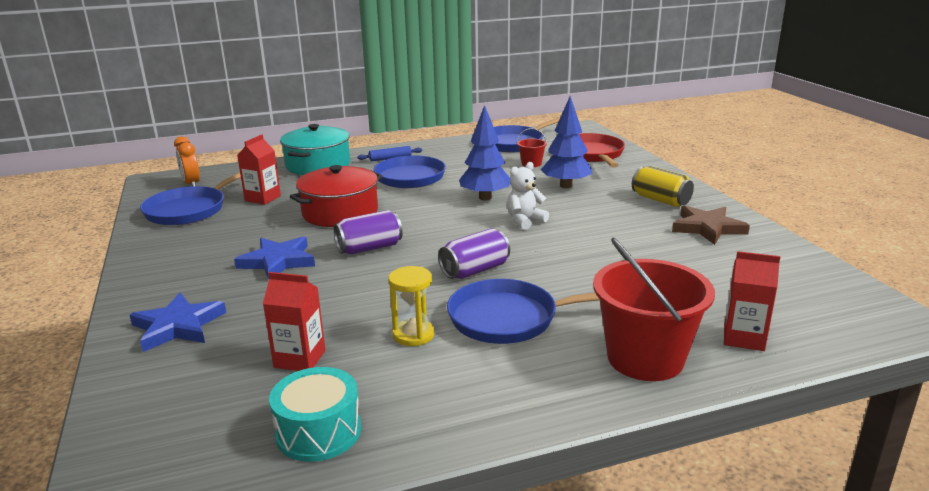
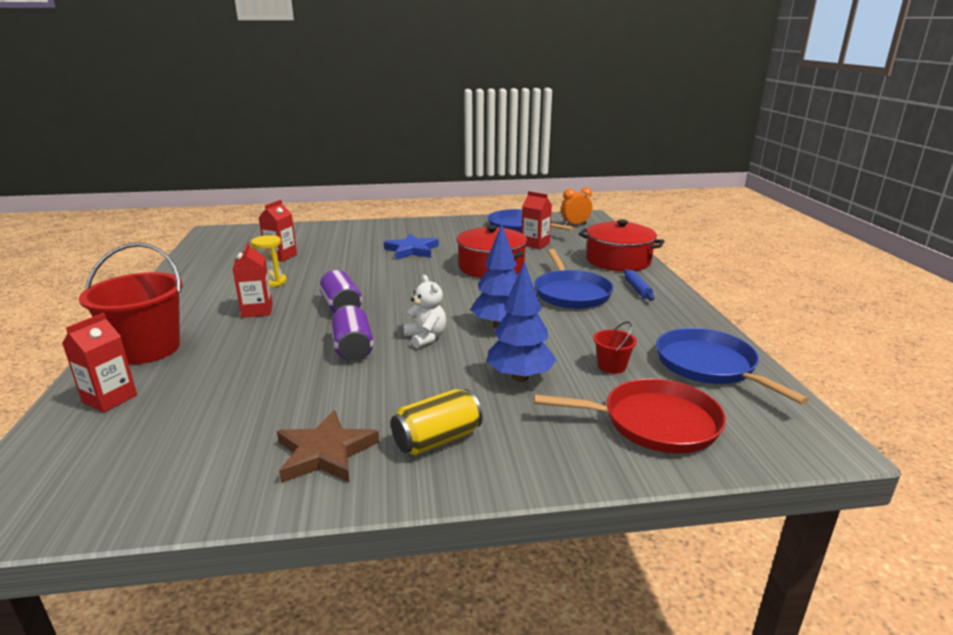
camera: 100 degrees right, 0 degrees up
blue star [130,293,226,352] -> none
turquoise drum [269,367,361,462] -> none
turquoise pot [280,124,350,175] -> red pot [579,220,665,271]
purple can [334,210,403,254] -> purple can moved to [331,305,374,361]
blue pan [447,279,600,344] -> red carton [232,242,273,318]

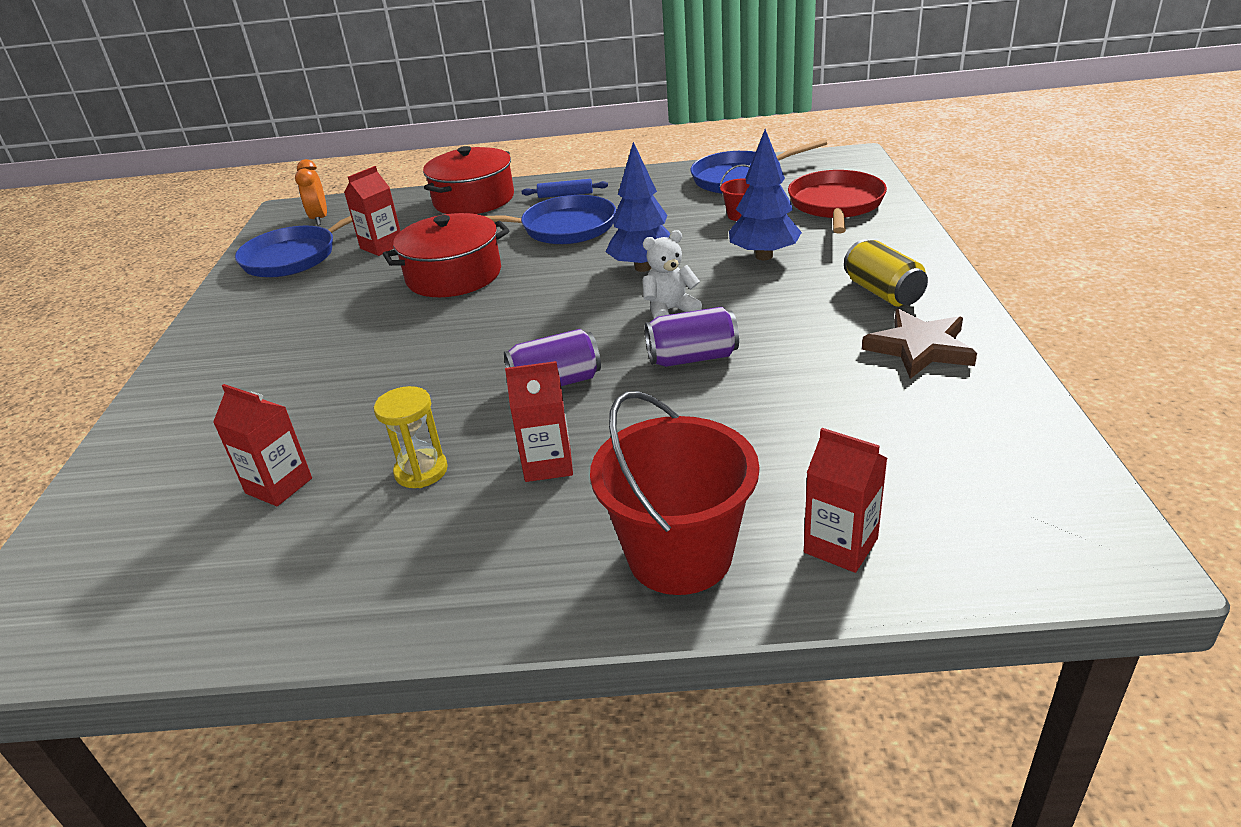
camera: 80 degrees left, 10 degrees up
blue star [384,234,439,260] -> none

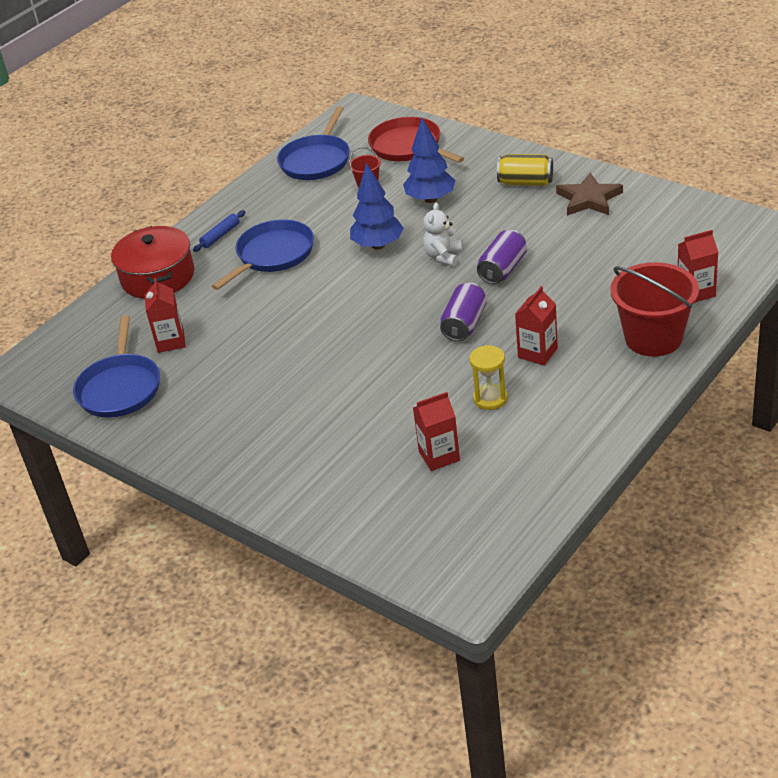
camera: 50 degrees left, 5 degrees up
orange clock [295,159,327,225] -> none
red pot [383,213,510,297] -> none

